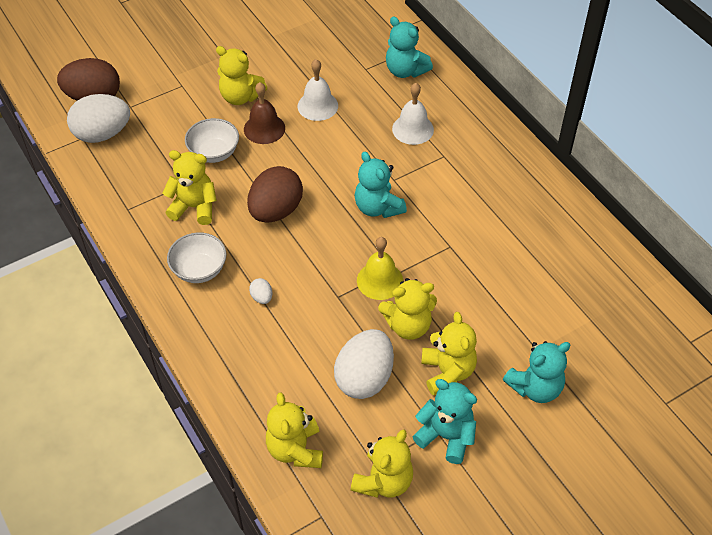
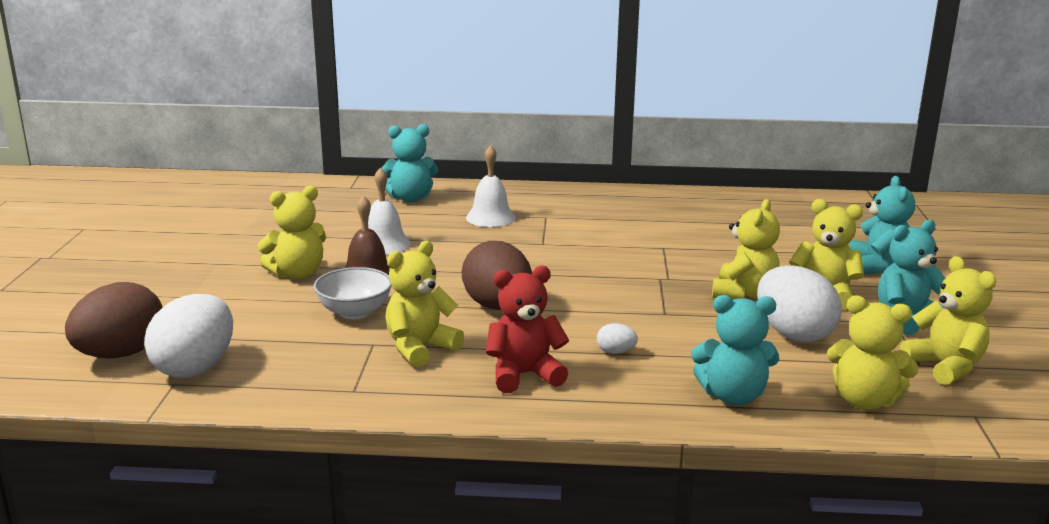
camera: 55 degrees left, 30 degrees down
white bowl [167,232,227,283] -> red teddy bear [486,266,569,393]
turquoise teddy bear [355,151,407,218] -> turquoise teddy bear moved to [691,295,779,405]
yellow bell [357,237,403,300] -> none

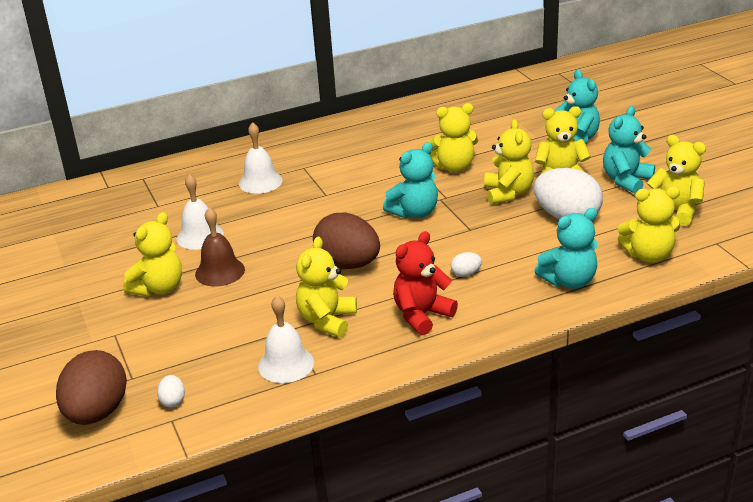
camera: 25 degrees left, 10 degrees up
white egg [144,294,233,378] -> white egg [157,375,185,407], size x0.42
white bowl [314,267,392,319] -> none
turquoise teddy bear [382,124,438,202] -> turquoise teddy bear moved to [383,142,438,218]
none -> white bell [258,295,314,383]
none -> yellow teddy bear [426,103,478,172]

